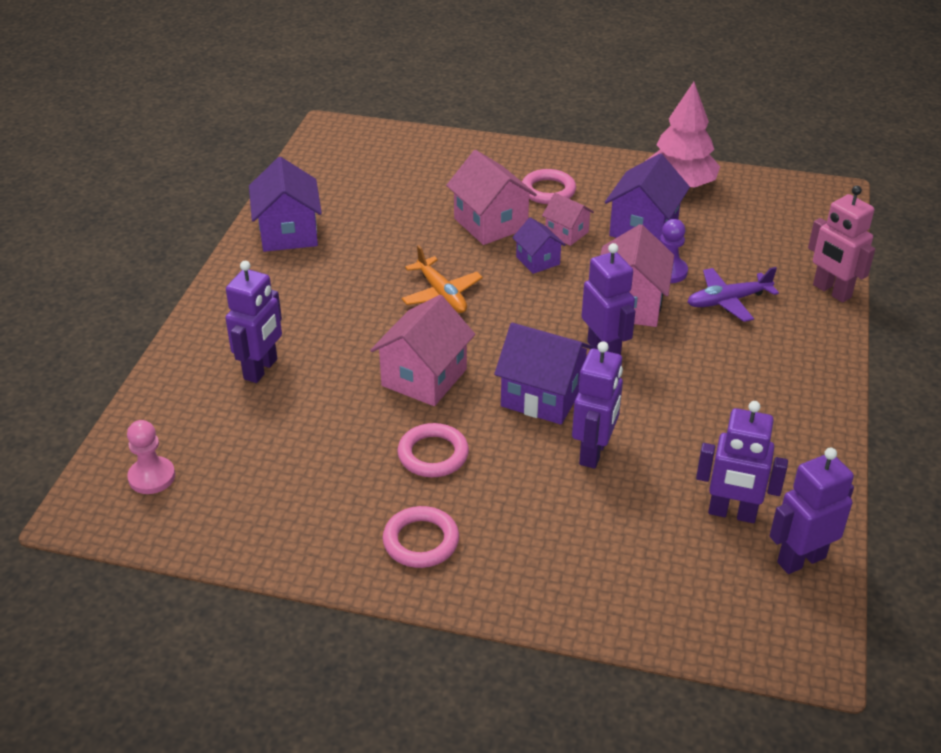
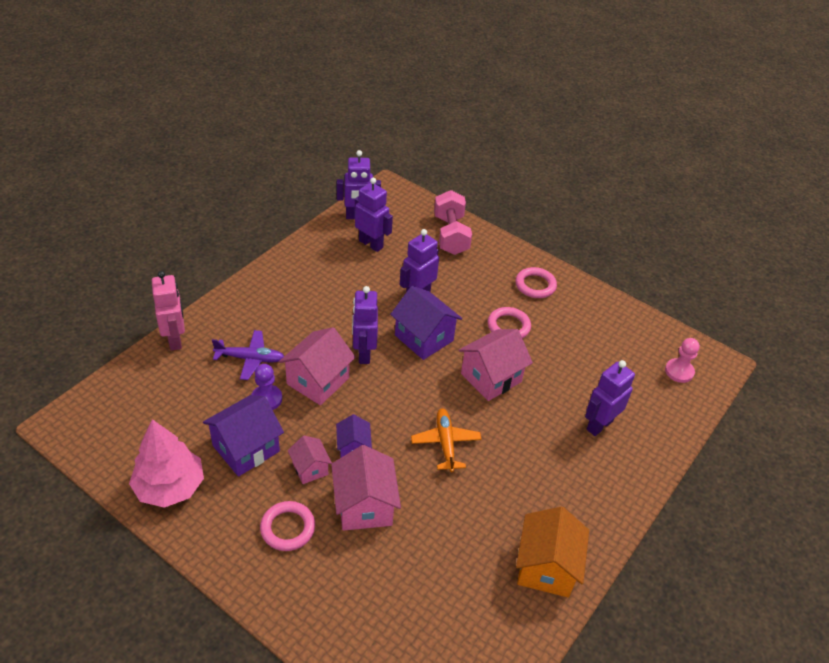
camera: 160 degrees left, 5 degrees up
purple house [249,157,322,252] -> orange house [516,507,589,598]
none -> pink dumbbell [434,190,472,255]

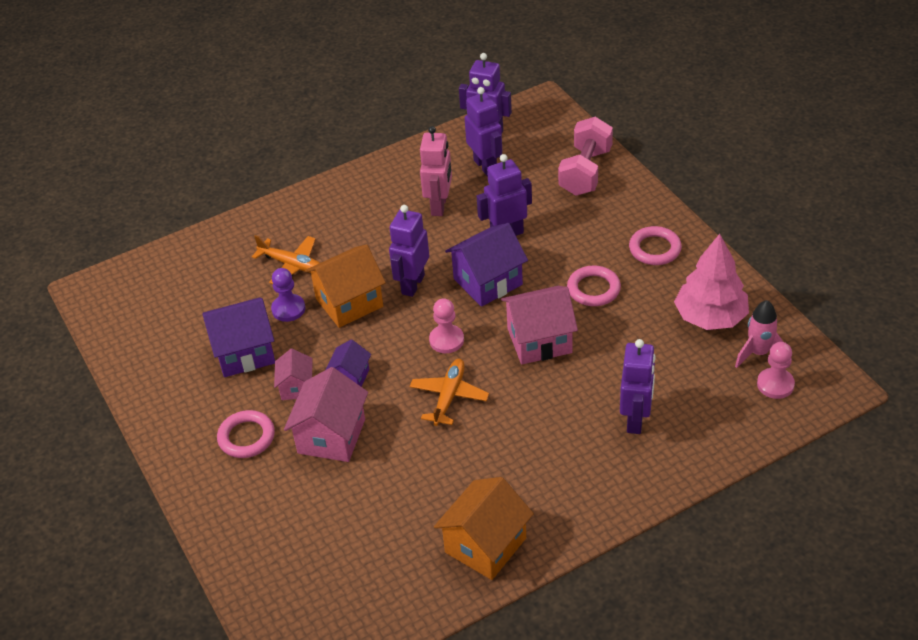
camera: 30 degrees right, 0 degrees up
pink tree [129,419,204,508] -> pink tree moved to [674,234,749,330]
pink robot [152,271,185,351] -> pink robot moved to [420,126,452,216]
purple plane [212,330,284,380] -> orange plane [252,235,320,284]
pink house [279,327,356,405] -> orange house [305,244,386,328]
purple house [390,286,462,360] -> purple house turned 75 degrees clockwise [445,223,528,307]
purple robot [585,360,635,436] -> purple robot turned 120 degrees clockwise [620,339,656,434]
none -> pink pawn [429,298,464,353]
none -> pink rocket [735,300,783,368]

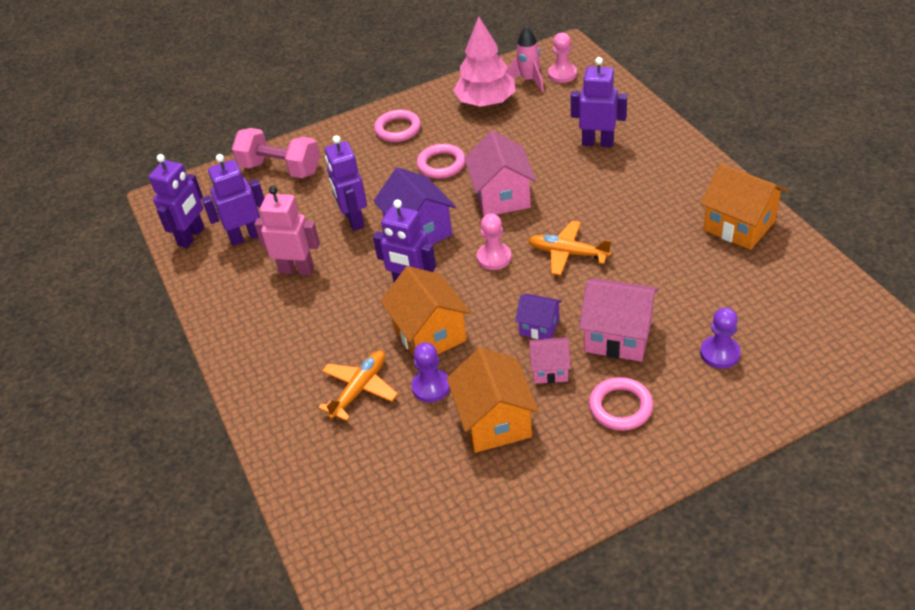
camera: 85 degrees left, 0 degrees up
purple house [202,297,275,377] -> orange house [447,347,539,453]
none -> purple pawn [700,307,741,369]

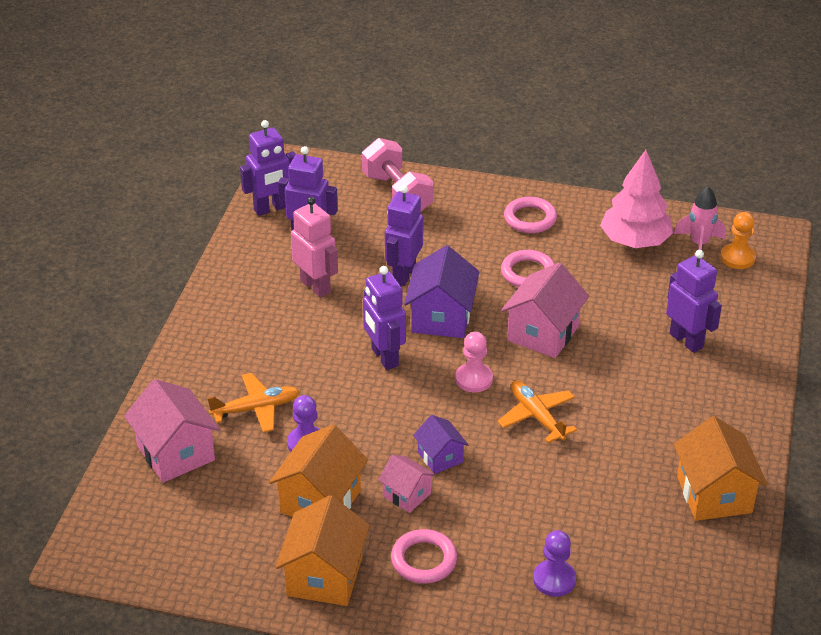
camera: 35 degrees right, 5 degrees down
orange house [380,266,471,356] -> orange house moved to [275,495,370,606]
pink pawn [548,33,577,83] -> orange pawn [720,212,756,269]
pink house [579,278,659,362] -> pink house moved to [124,379,220,483]

